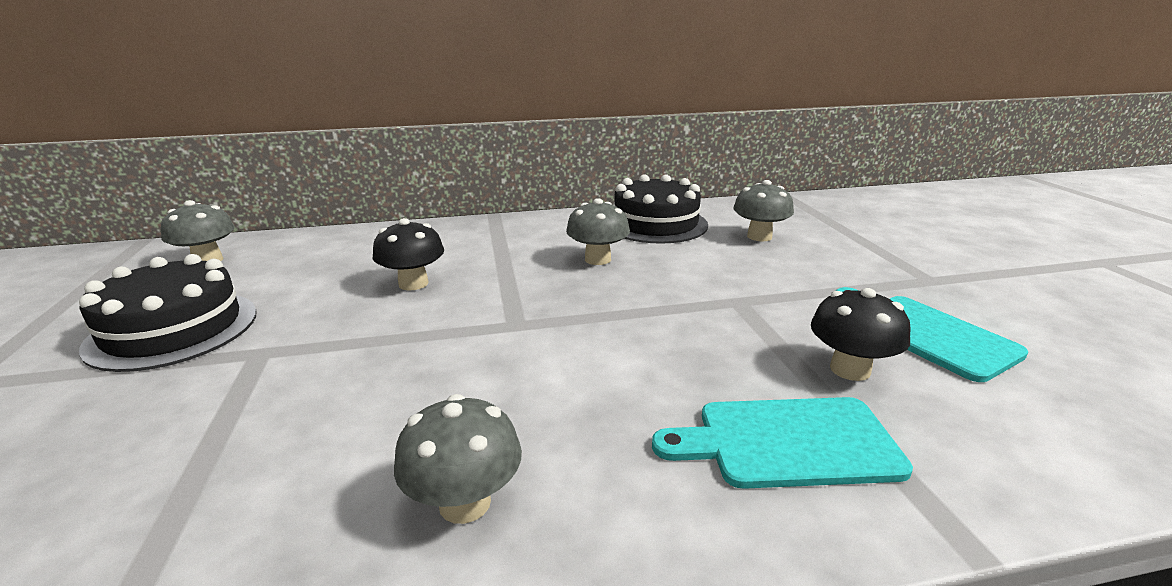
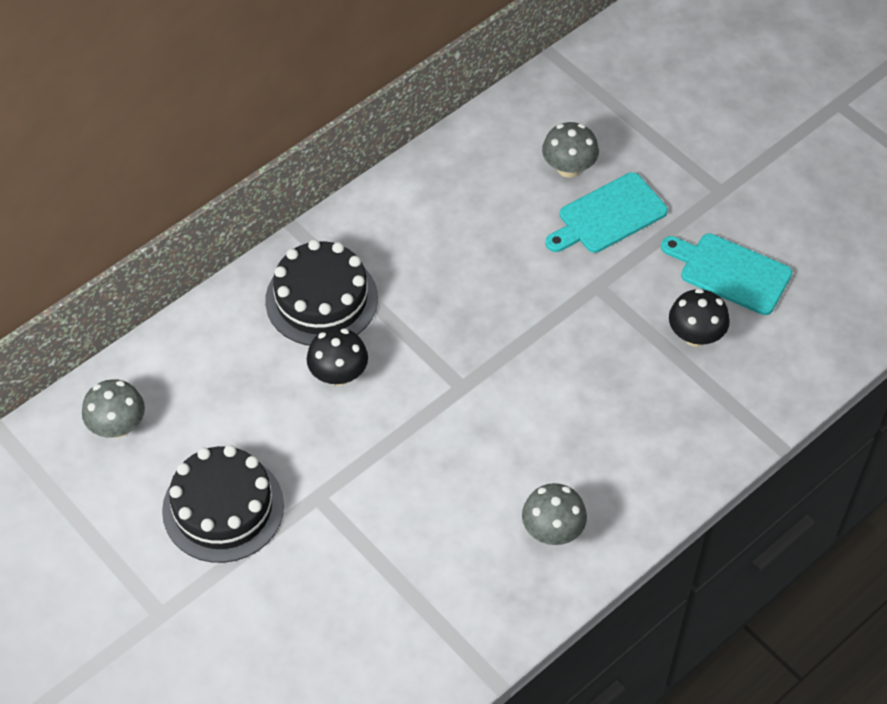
camera: 30 degrees left, 30 degrees up
grey mushroom [566,198,630,265] -> none
black cake [614,174,708,244] -> black cake moved to [265,239,378,346]
turquoise cutting board [652,397,913,489] -> turquoise cutting board moved to [546,172,668,253]

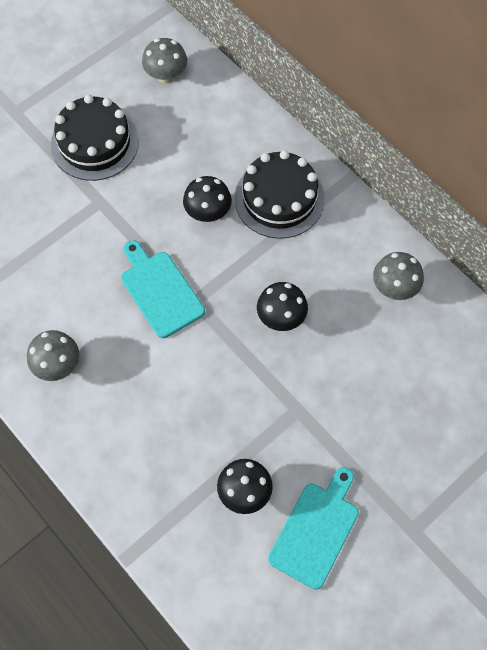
camera: 90 degrees right, 10 degrees up
grey mushroom [542,122,599,178] -> grey mushroom moved to [373,252,424,300]
turquoise cutting board [546,172,668,253] -> turquoise cutting board moved to [121,240,205,338]
none -> black mushroom [257,282,308,331]

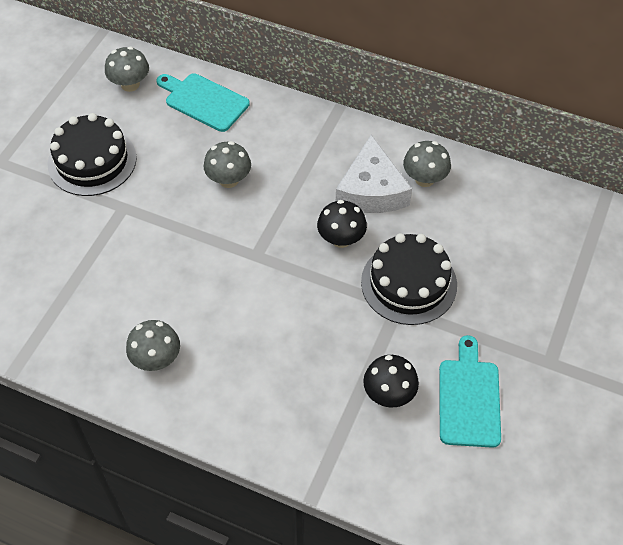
camera: 25 degrees left, 10 degrees down
turquoise cutting board [121,240,205,338] -> turquoise cutting board moved to [156,73,250,132]
black mushroom [183,176,232,222] -> grey mushroom [204,141,251,188]
black cake [234,150,325,239] -> black cake moved to [361,233,457,325]
none -> white cheese [336,135,412,213]

